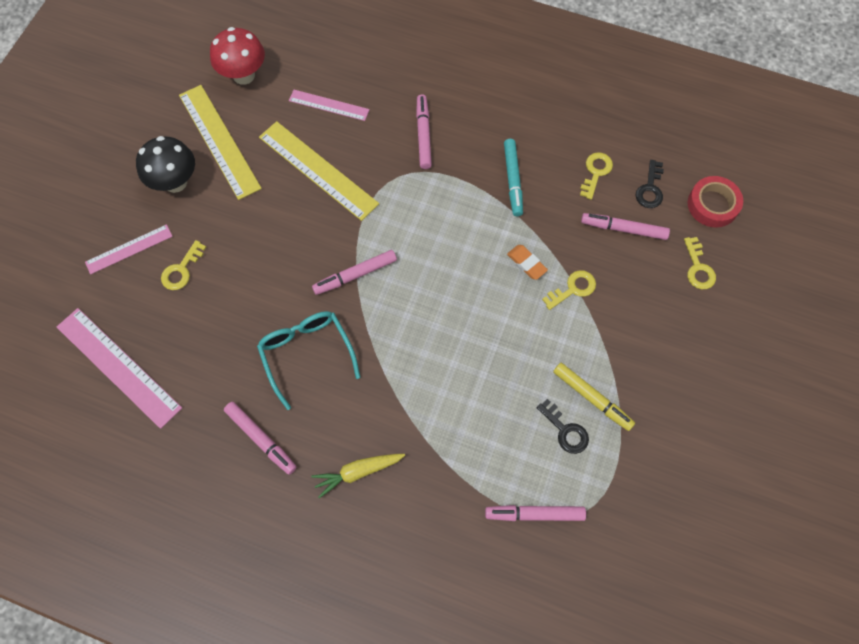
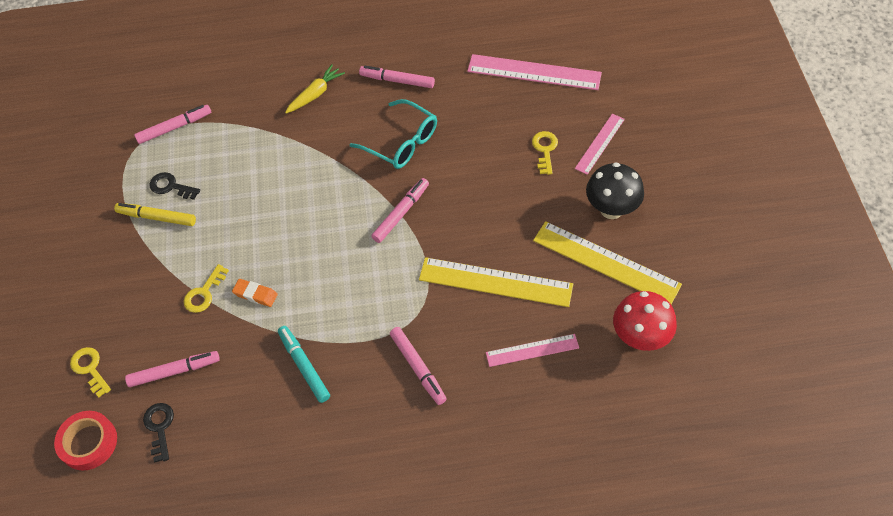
camera: 155 degrees right, 10 degrees down
yellow key [580,152,613,200] -> none

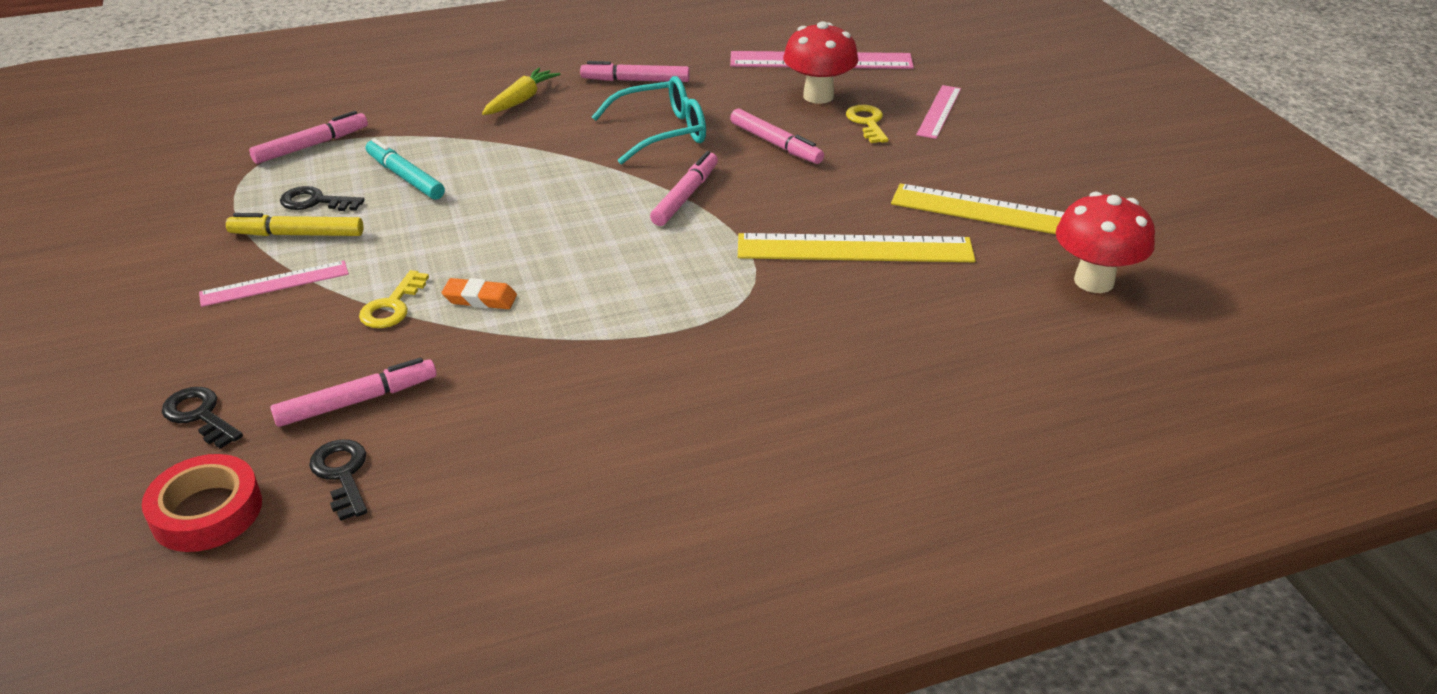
camera: 15 degrees left, 20 degrees down
yellow key [70,347,111,397] -> black key [162,387,243,449]
turquoise marker [278,326,330,403] -> turquoise marker moved to [366,138,445,200]
turquoise glasses [349,99,437,169] -> turquoise glasses turned 45 degrees counterclockwise [592,76,706,165]
pink marker [390,327,447,405] -> pink marker moved to [730,109,824,164]
pink ruler [486,334,579,367] -> pink ruler moved to [199,261,349,307]
black mushroom [586,162,644,219] -> none
none -> red mushroom [783,21,858,104]

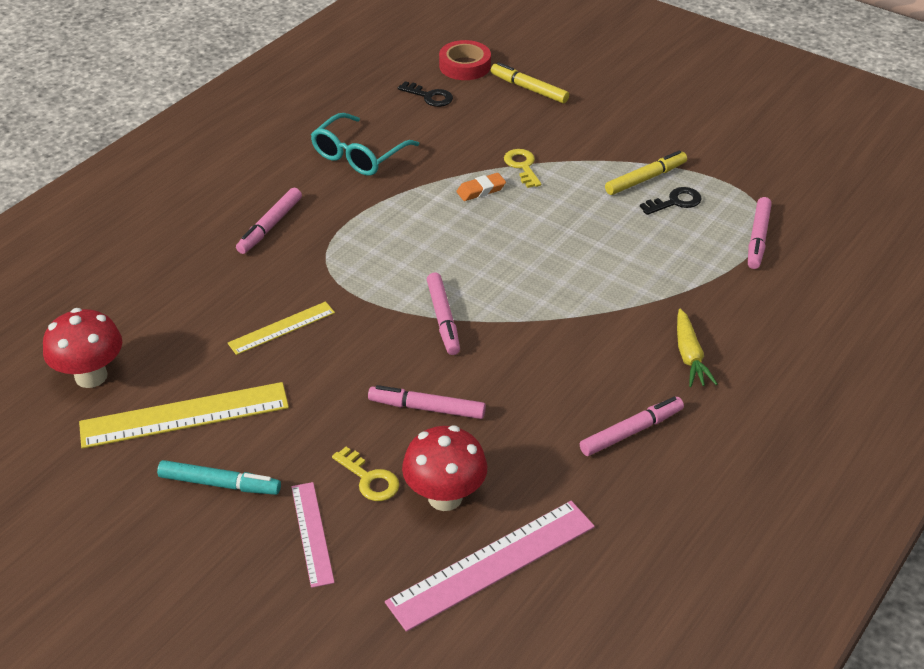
camera: 145 degrees right, 5 degrees up
black key [162,387,243,449] -> yellow marker [491,62,569,103]
pink ruler [199,261,349,307] -> none
pink marker [270,358,437,427] -> pink marker moved to [236,188,302,254]
turquoise marker [366,138,445,200] -> turquoise marker moved to [157,460,281,495]
turquoise glasses [592,76,706,165] -> turquoise glasses moved to [311,113,419,176]
yellow ruler [738,233,975,262] -> yellow ruler [228,301,335,355], size x0.58

